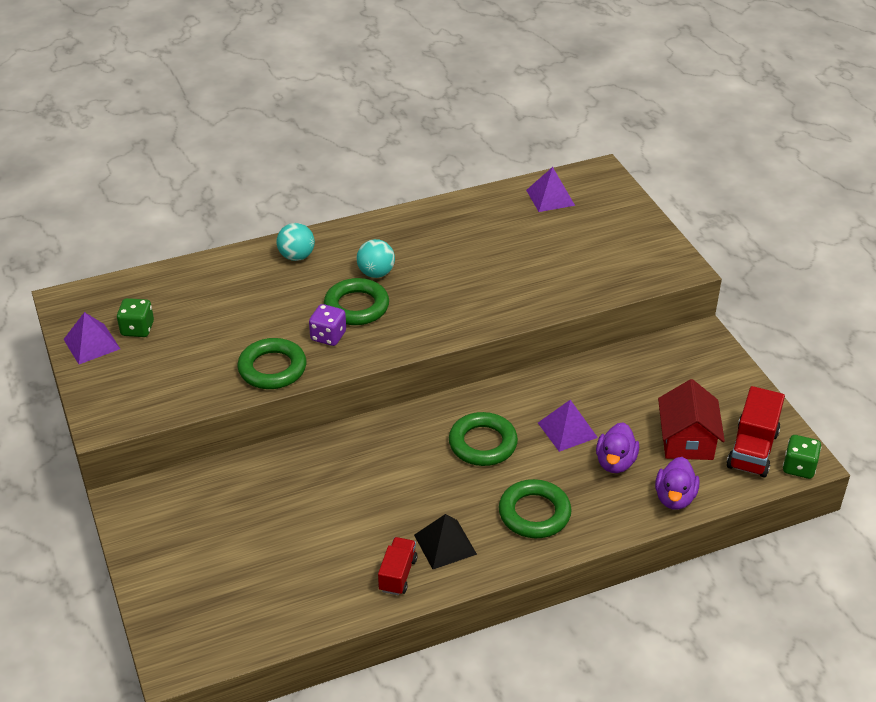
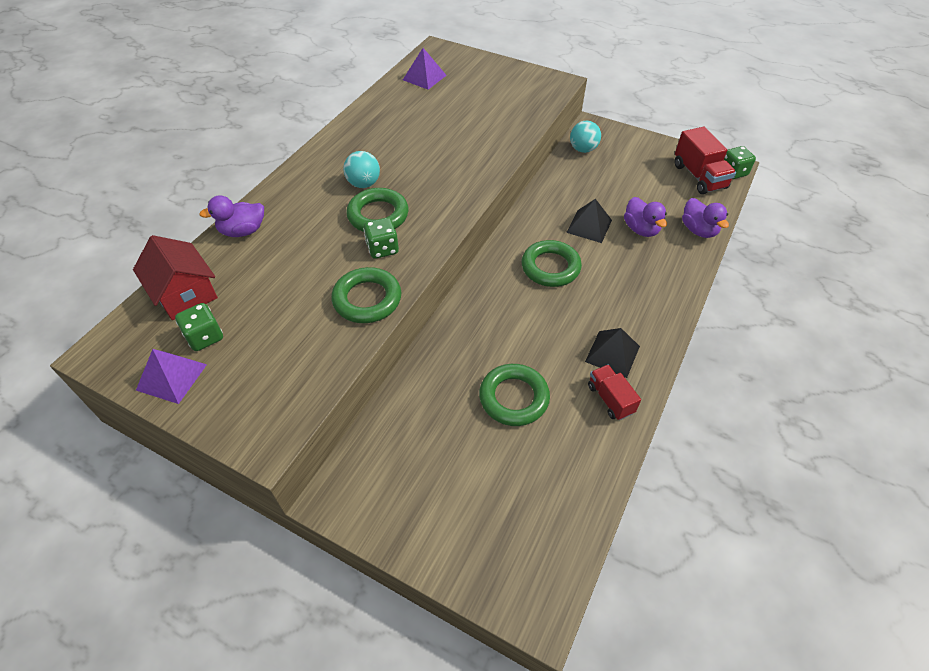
camera: 40 degrees left, 10 degrees up
turquoise ball [276,223,315,261] -> turquoise ball moved to [570,121,601,153]
purple dice [309,304,346,346] -> green dice [363,218,399,259]
green ring [499,479,572,538] -> green ring moved to [479,364,550,426]
purple pyramid [538,400,598,452] -> black pyramid [566,199,612,243]
red house [658,379,725,460] -> red house moved to [133,235,218,320]
none -> purple duck [199,195,264,237]

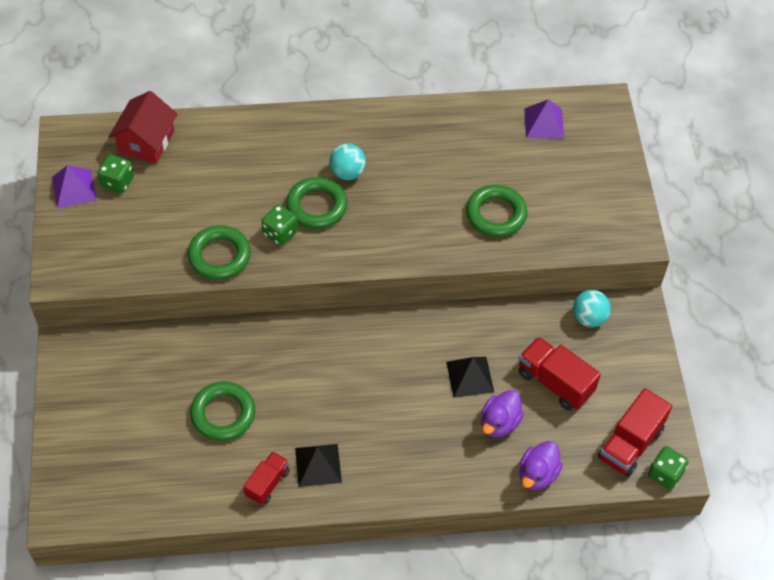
camera: 55 degrees right, 5 degrees up
purple duck [199,195,264,237] -> none
green ring [521,240,582,287] -> green ring moved to [466,185,527,237]
none -> red truck [518,337,601,411]

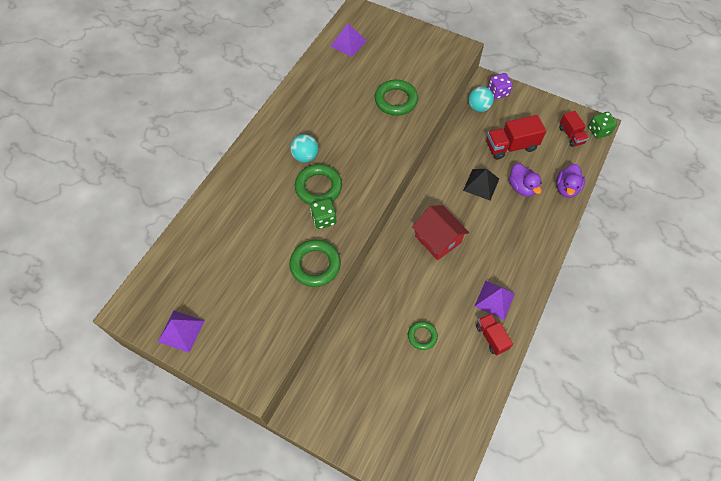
camera: 55 degrees left, 5 degrees up
green dice [97,155,134,193] -> none
red house [109,91,177,164] -> red house moved to [412,205,469,260]
green ring [190,381,256,441] -> green ring [408,321,438,350], size x0.59
black pyramid [295,444,342,487] -> purple pyramid [474,281,515,320]
purple duck [519,441,563,490] -> purple duck turned 45 degrees clockwise [556,164,585,198]
red truck [597,388,672,477] -> red truck [559,111,589,147], size x0.63
none -> purple dice [488,73,513,99]

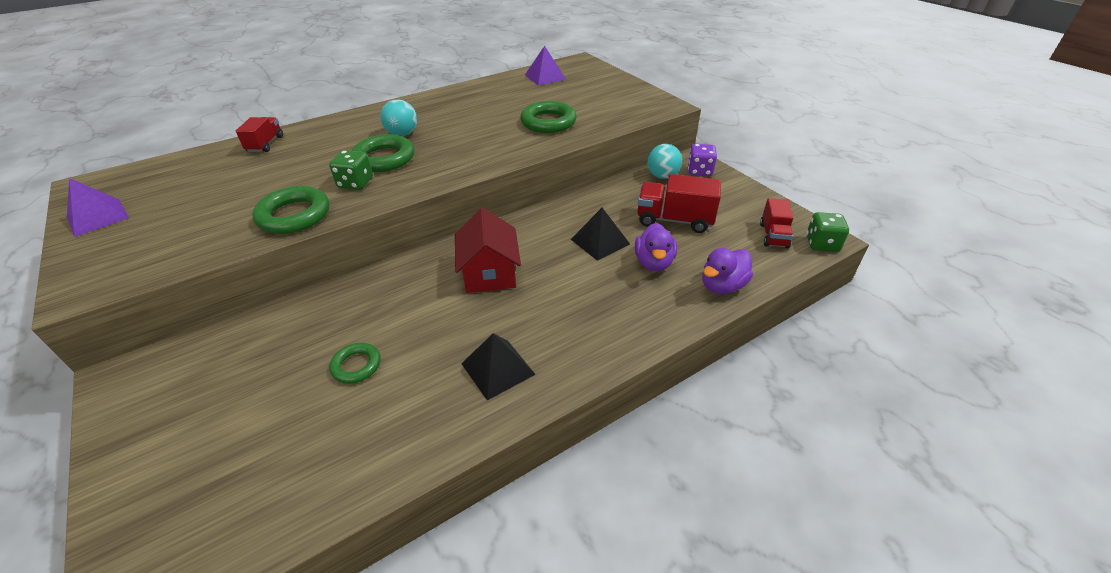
camera: 30 degrees right, 20 degrees down
purple pyramid [474,281,515,320] -> black pyramid [461,333,536,400]
red truck [476,313,513,356] -> red truck moved to [236,117,283,152]

